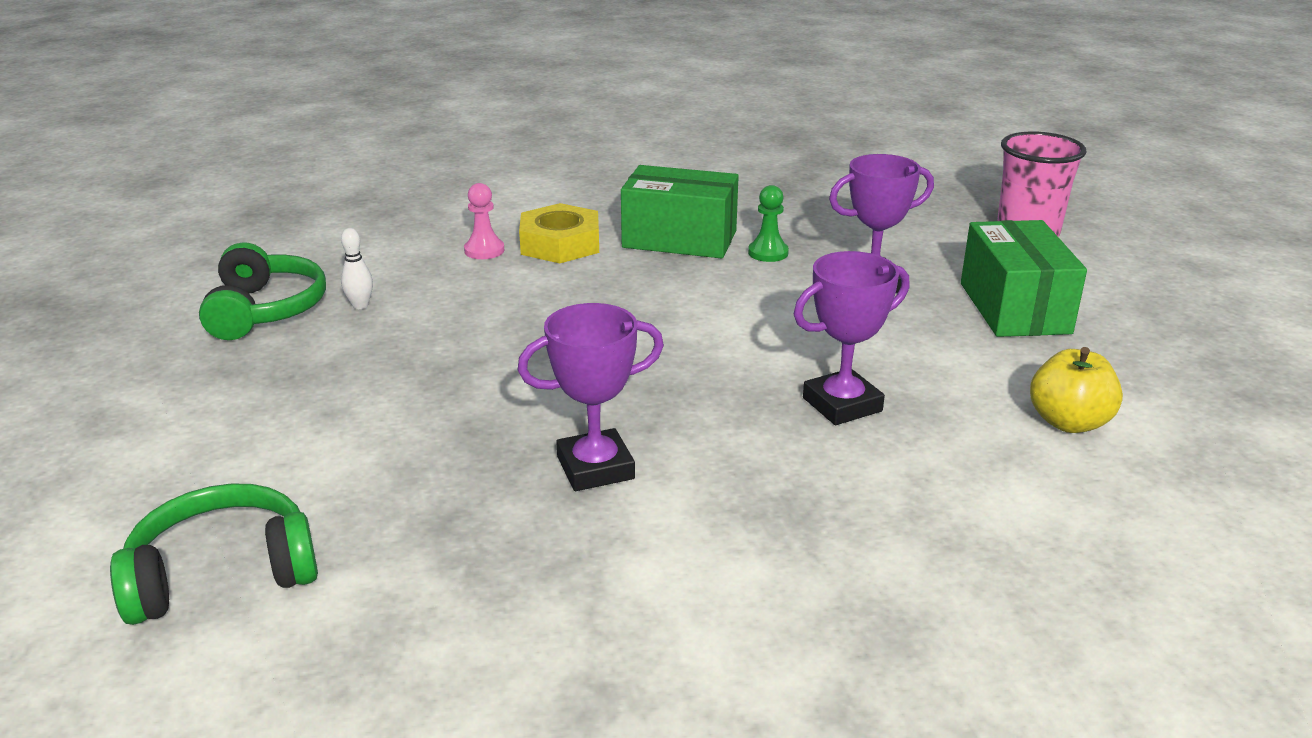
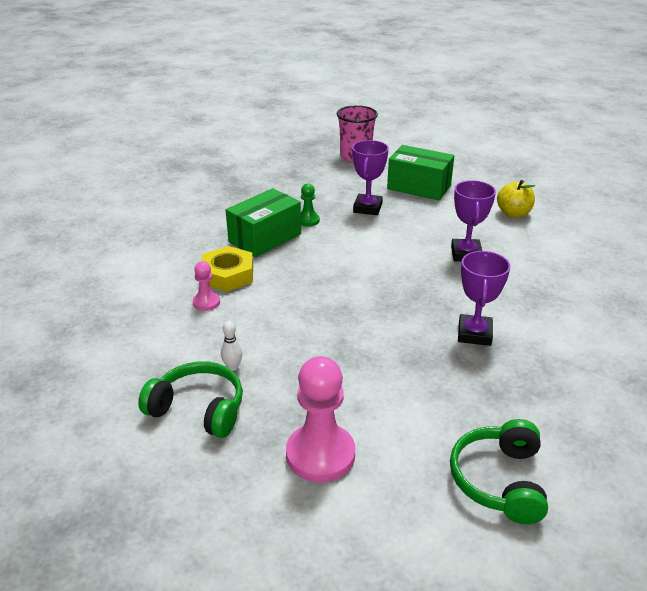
camera: 60 degrees left, 5 degrees up
none -> pink pawn [286,356,355,483]

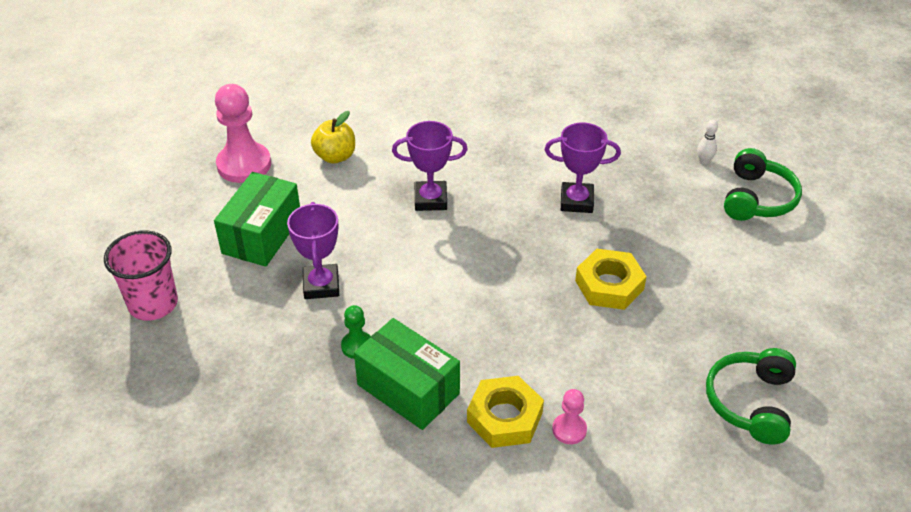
camera: 95 degrees left, 10 degrees up
white bowling pin [221,321,242,371] -> white bowling pin moved to [697,120,718,165]
pink pawn [286,356,355,483] -> pink pawn moved to [215,84,271,183]
purple trophy [352,140,389,215] -> purple trophy turned 75 degrees clockwise [287,202,339,299]
green headphones [450,419,548,524] -> green headphones turned 75 degrees counterclockwise [724,148,802,221]
none -> yellow nut [575,249,647,310]

